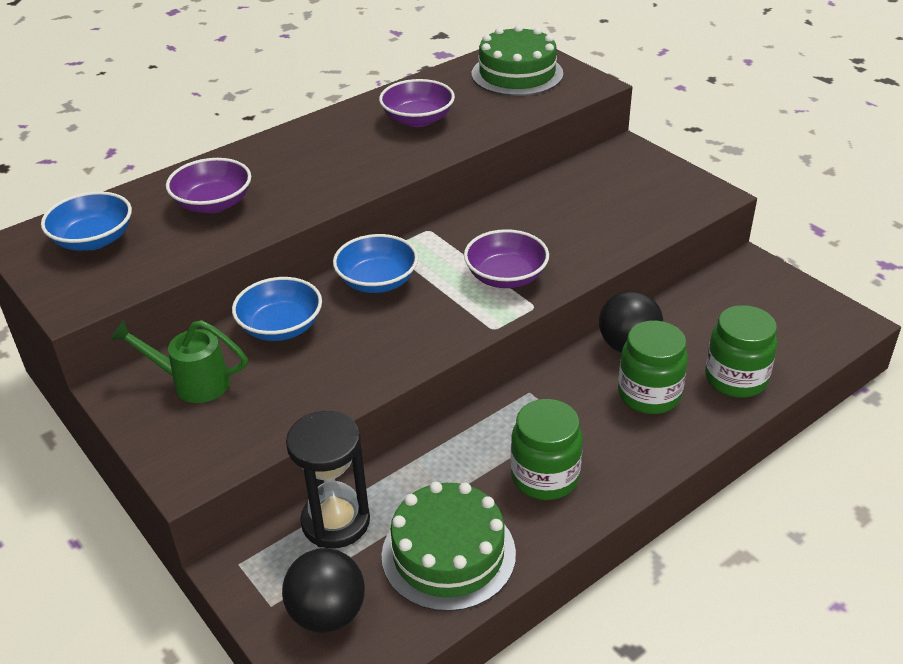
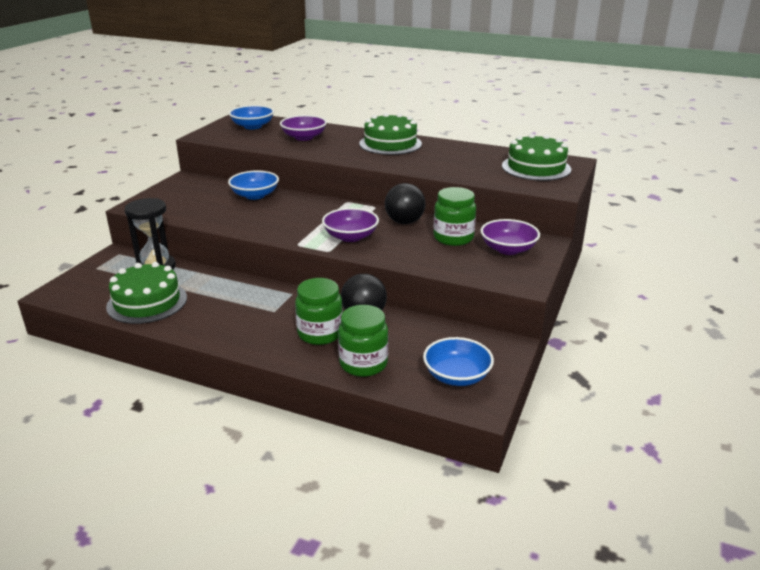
camera: 60 degrees right, 10 degrees down
green watering can [110,320,248,403] -> none
black ball [282,548,365,633] -> black ball moved to [385,183,426,224]
blue bowl [333,234,418,293] -> blue bowl moved to [423,337,494,386]
purple bowl [379,79,455,127] -> purple bowl moved to [480,219,540,255]
green jar [511,399,583,500] -> green jar moved to [433,187,476,246]
none -> green cake [359,113,422,155]

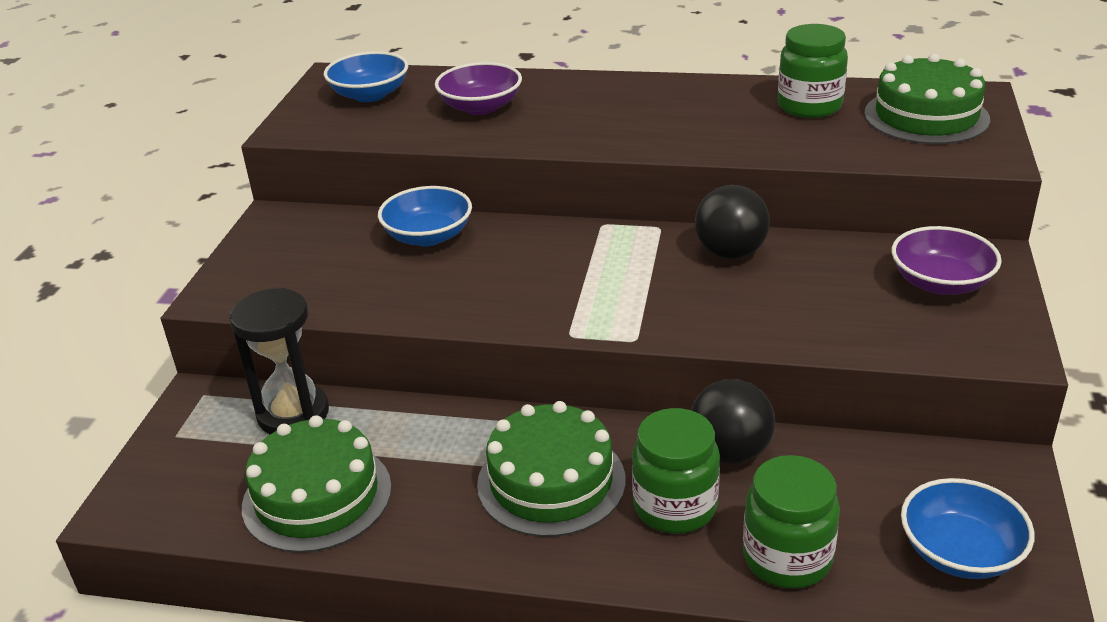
camera: 10 degrees left, 5 degrees up
purple bowl [322,208,379,242] -> none
green cake [359,113,422,155] -> green cake moved to [477,401,626,537]
green jar [433,187,476,246] -> green jar moved to [778,24,848,118]

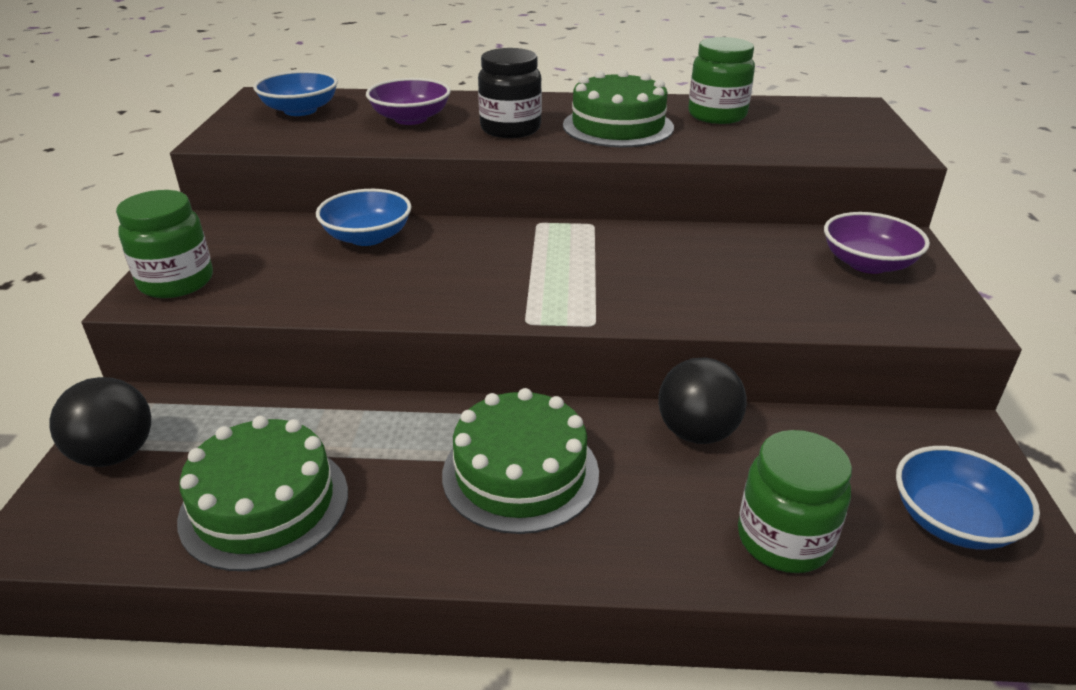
camera: 10 degrees left, 0 degrees up
black hourglass [229,288,329,434] -> none
green jar [632,408,720,534] -> green jar moved to [116,190,213,298]
black ball [695,185,770,259] -> black ball moved to [49,377,151,467]
green cake [864,54,990,144] -> green cake moved to [563,70,674,147]
none -> black jar [478,48,542,138]

